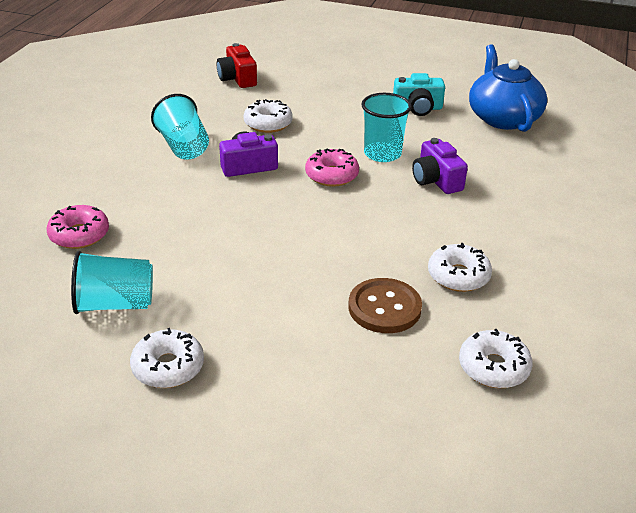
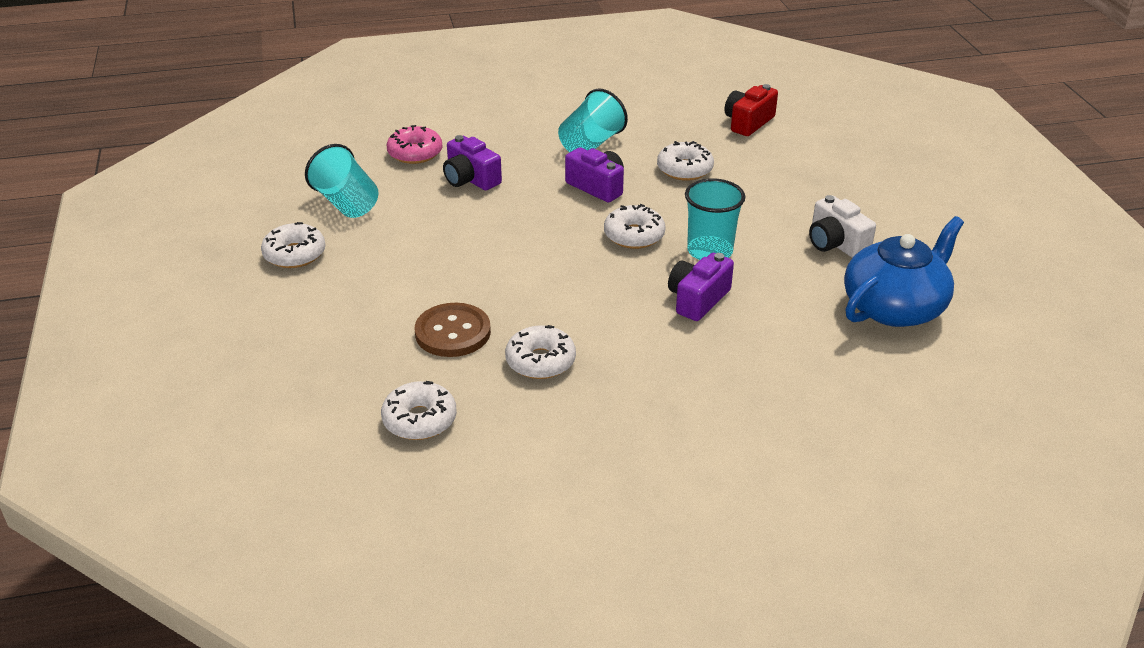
camera: 60 degrees right, 0 degrees up
pink donut [305,149,359,187] -> white donut [604,204,666,249]
turquoise camera [393,73,445,116] -> white camera [809,195,876,258]
none -> purple camera [443,135,502,190]

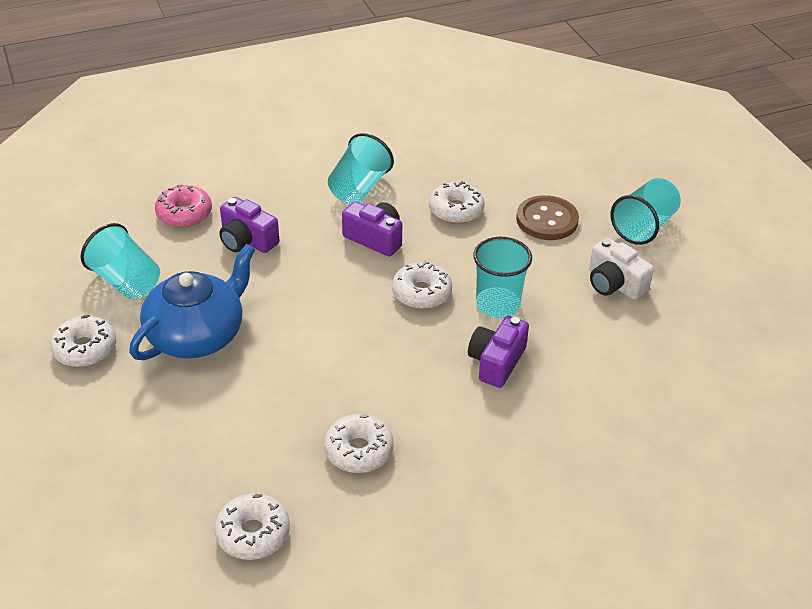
camera: 10 degrees left, 5 degrees up
brown button [415,303,491,357] -> brown button moved to [516,195,579,240]
red camera [724,84,778,136] -> none
blue teapot [844,216,964,327] -> blue teapot moved to [129,244,255,360]
none -> turquoise cup [611,178,681,245]

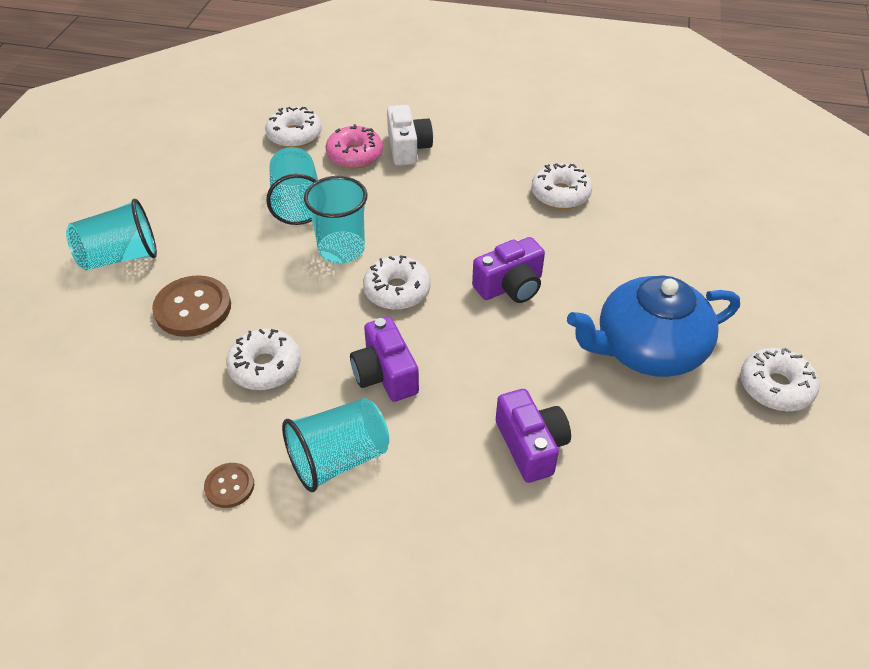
camera: 145 degrees left, 5 degrees up
turquoise cup [80,223,160,299] -> turquoise cup moved to [266,147,318,225]
pink donut [155,184,212,227] -> pink donut moved to [325,124,383,168]
white donut [214,493,290,560] -> white donut moved to [265,107,322,148]
purple camera [468,316,529,388] -> purple camera moved to [472,237,545,303]
white camera [589,238,654,300] -> white camera moved to [387,105,433,166]
none -> brown button [204,463,254,508]

